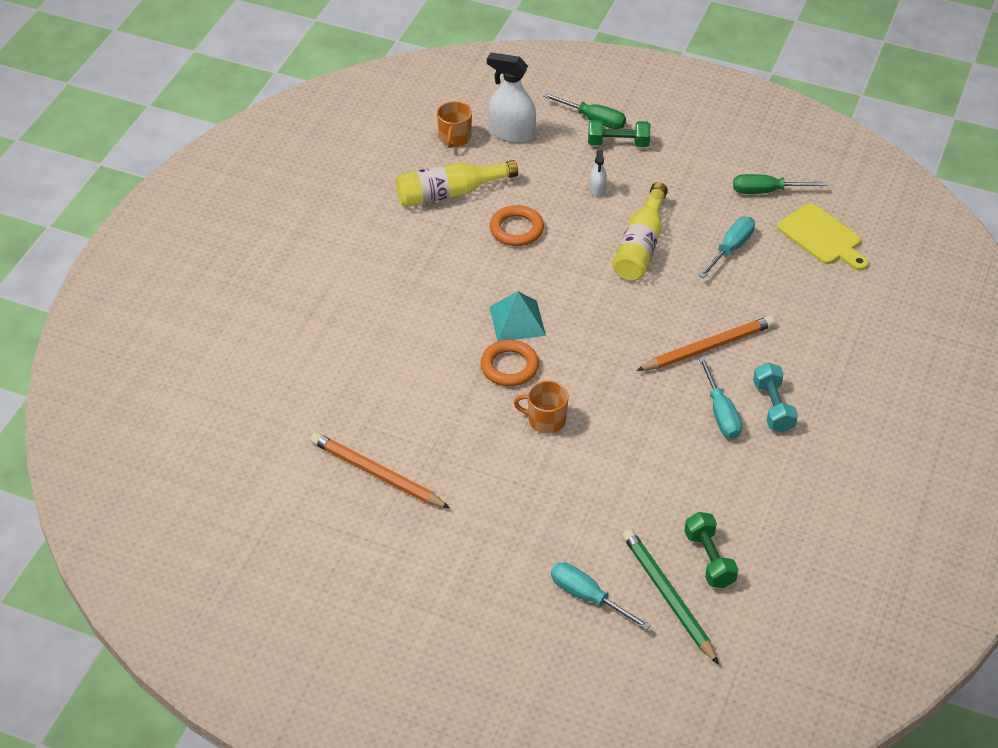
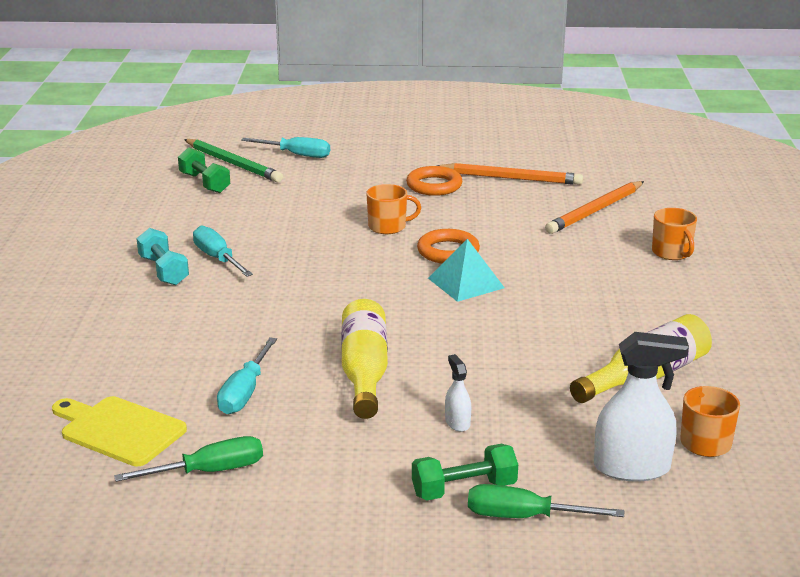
camera: 160 degrees right, 20 degrees down
orange ring [490,205,544,246] -> orange ring moved to [406,166,462,196]
orange pencil [636,316,775,371] -> orange pencil moved to [545,181,644,234]
none -> orange mug [652,208,697,260]

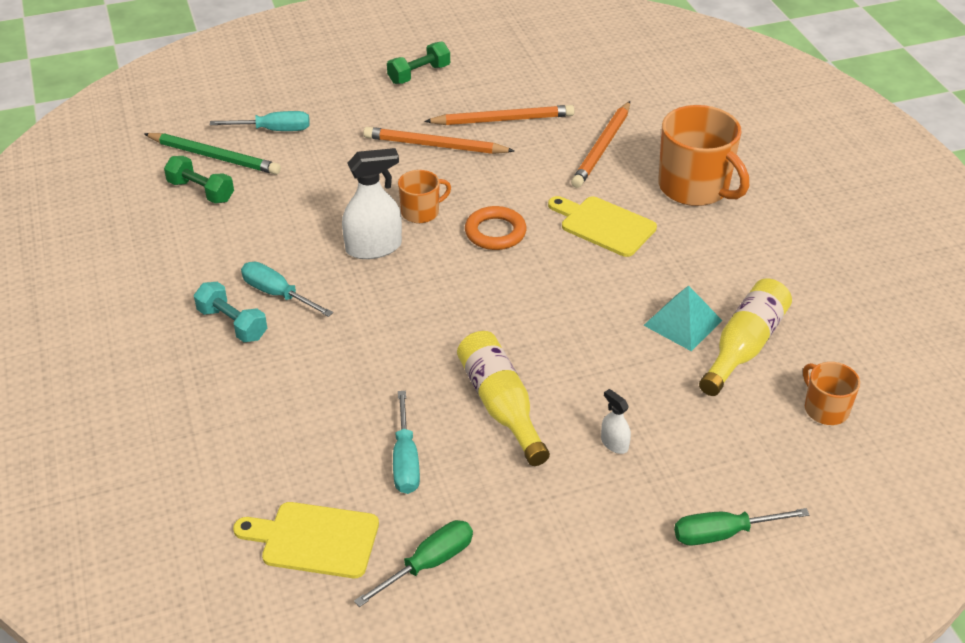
camera: 20 degrees left, 15 degrees up
orange ring [406,166,462,196] -> orange pencil [363,127,515,154]
green dumbbell [412,444,518,500] -> green dumbbell moved to [387,42,450,84]
turquoise pyramid [428,239,505,302] -> turquoise pyramid moved to [643,285,722,351]
white spray bottle [594,332,689,482] -> white spray bottle moved to [342,148,402,259]
orange mug [652,208,697,260] -> orange mug [658,105,749,206], size x1.91
none -> yellow cutting board [548,196,657,257]

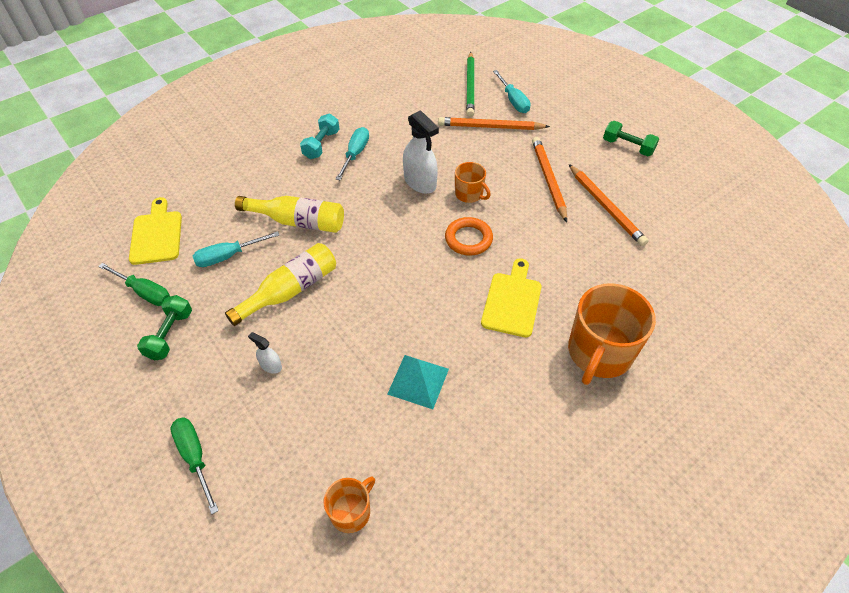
camera: 70 degrees right, 10 degrees up
green dumbbell [164,156,234,203] -> green dumbbell moved to [137,295,192,361]
orange pencil [571,101,630,188] -> orange pencil moved to [438,117,550,130]
white spray bottle [601,389,631,454] -> white spray bottle turned 90 degrees counterclockwise [248,332,282,374]
yellow bottle [699,279,792,396] -> yellow bottle moved to [235,196,344,233]

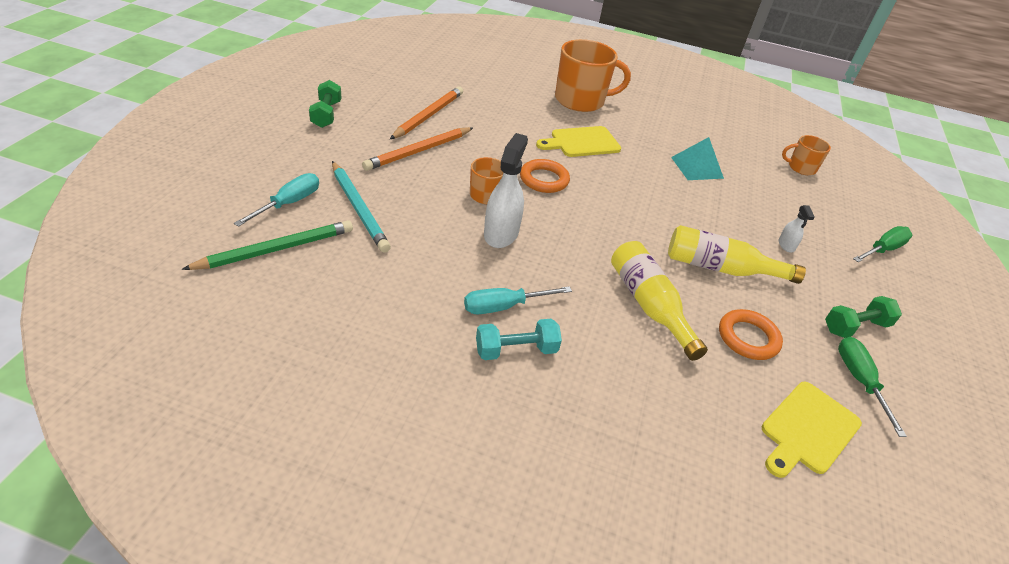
camera: 130 degrees left, 10 degrees down
green screwdriver [170,417,219,514] -> green screwdriver turned 150 degrees counterclockwise [853,226,912,262]
turquoise screwdriver [193,231,279,267] -> orange ring [719,309,783,360]
orange pencil [438,117,550,130] -> turquoise pencil [332,161,391,253]

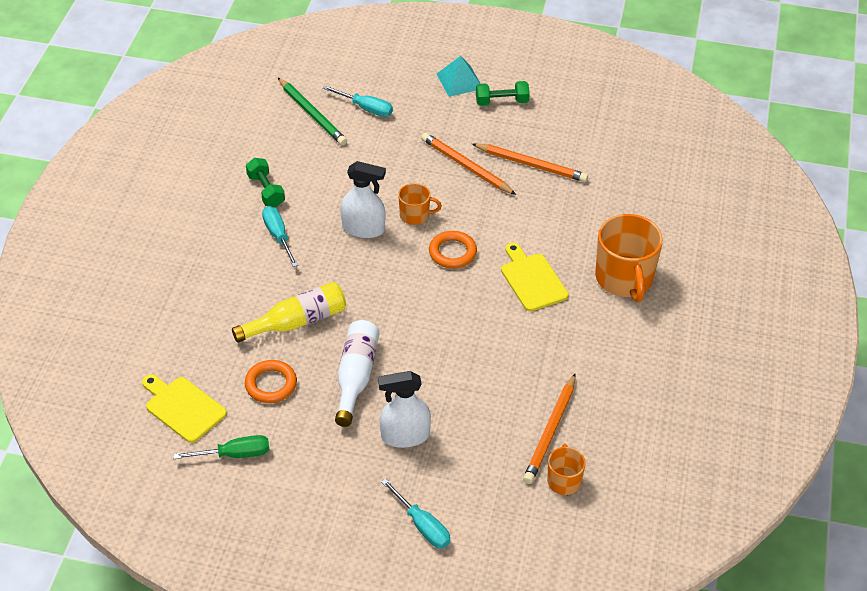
camera: 90 degrees right, 5 degrees up
turquoise pencil [332,161,391,253] -> none
turquoise dumbbell [476,319,562,360] -> none
yellow bottle [668,225,806,284] -> white bottle [335,320,380,427]
turquoise pyramid [671,137,724,180] -> turquoise pyramid moved to [437,56,481,97]
white spray bottle [779,205,815,253] -> white spray bottle [378,371,431,448], size x2.02
green dumbbell [825,296,902,338] -> green dumbbell moved to [246,158,285,207]
green screwdriver [853,226,912,262] -> turquoise screwdriver [381,479,450,548]
none -> orange pencil [523,373,576,484]

